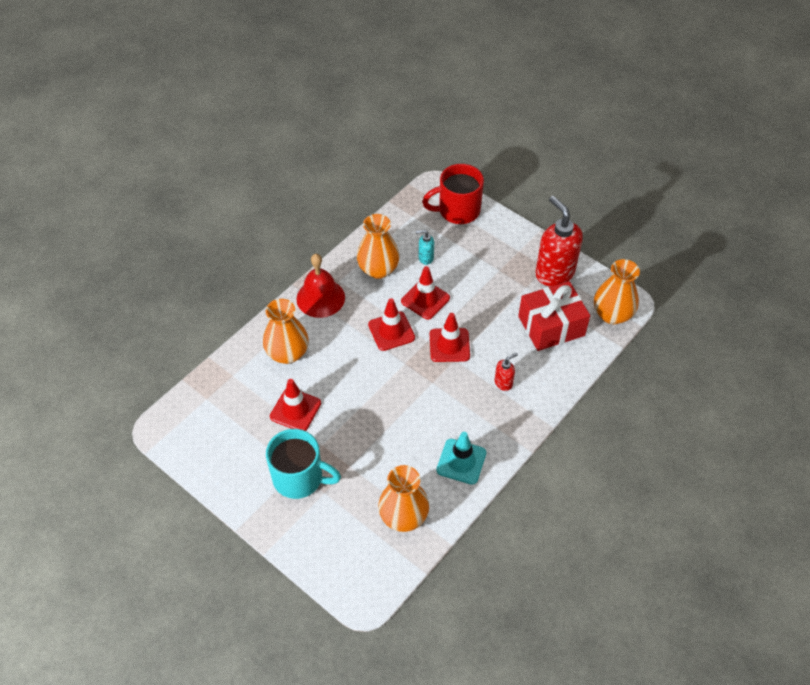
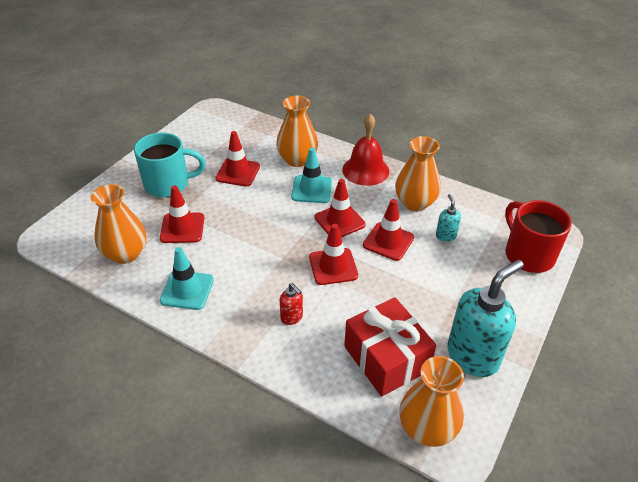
camera: 80 degrees right, 10 degrees down
turquoise mug [266,429,341,499] -> turquoise mug turned 105 degrees counterclockwise [134,133,206,197]
red soap dispenser [535,196,583,286] -> turquoise soap dispenser [447,260,524,377]
none -> red traffic cone [160,185,204,243]
none -> turquoise traffic cone [291,148,332,203]

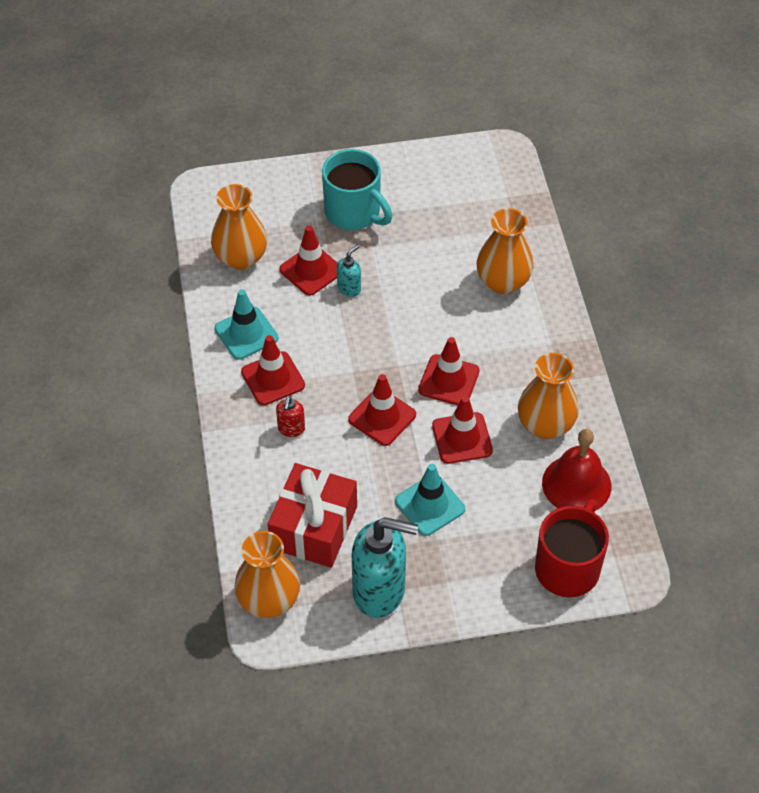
camera: 50 degrees right, 10 degrees up
red traffic cone [215,131,260,186] -> red traffic cone moved to [241,335,305,405]
turquoise traffic cone [291,148,332,203] -> turquoise traffic cone moved to [395,464,465,536]
red bell [342,114,389,186] -> red bell moved to [542,429,611,511]
turquoise soap dispenser [436,194,461,241] -> turquoise soap dispenser moved to [337,244,361,297]

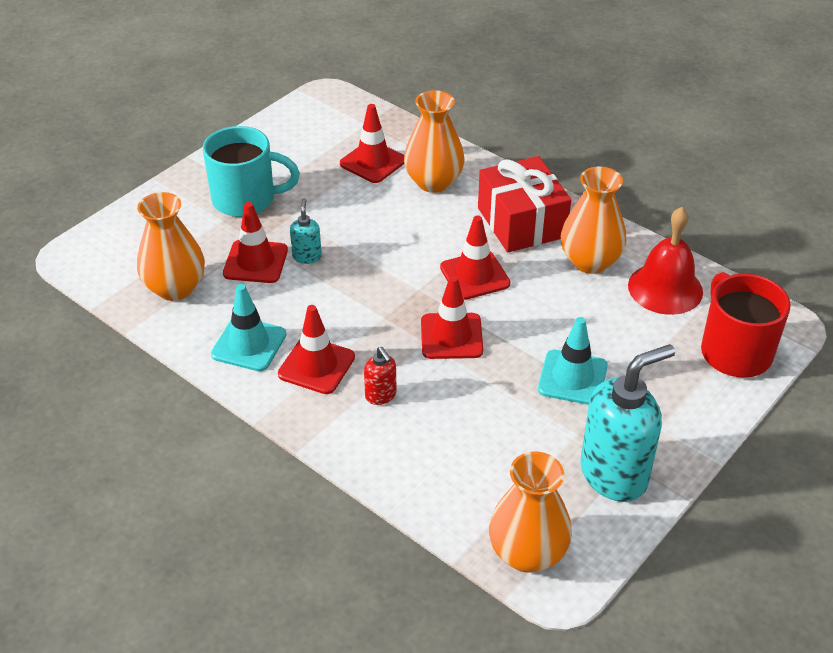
camera: 40 degrees left, 10 degrees down
red gift [268,463,357,568] -> red gift moved to [478,156,571,252]
red traffic cone [432,396,493,464] -> red traffic cone moved to [340,104,404,183]

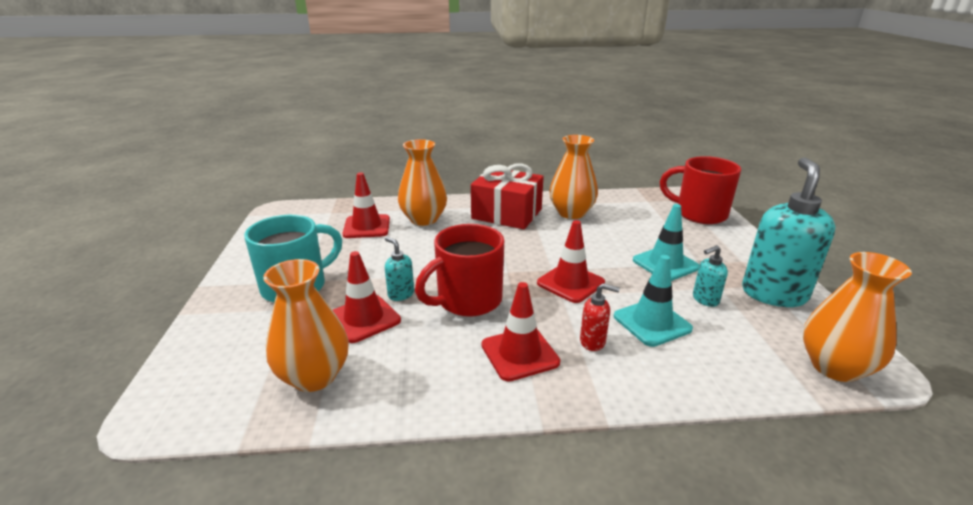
camera: 45 degrees left, 15 degrees down
turquoise traffic cone [211,284,286,371] -> turquoise traffic cone moved to [614,255,693,347]
red traffic cone [440,216,511,300] -> none
red bell [628,207,703,315] -> none
none -> red mug [415,224,504,317]
none -> turquoise soap dispenser [693,245,728,307]

